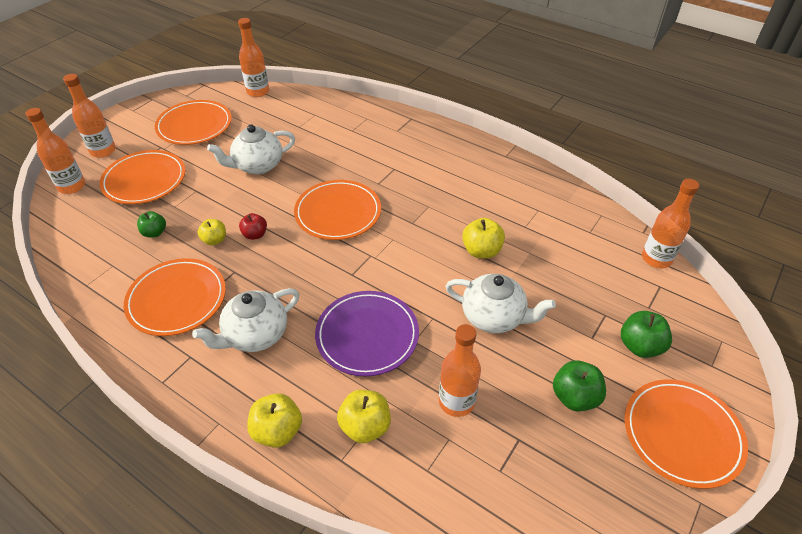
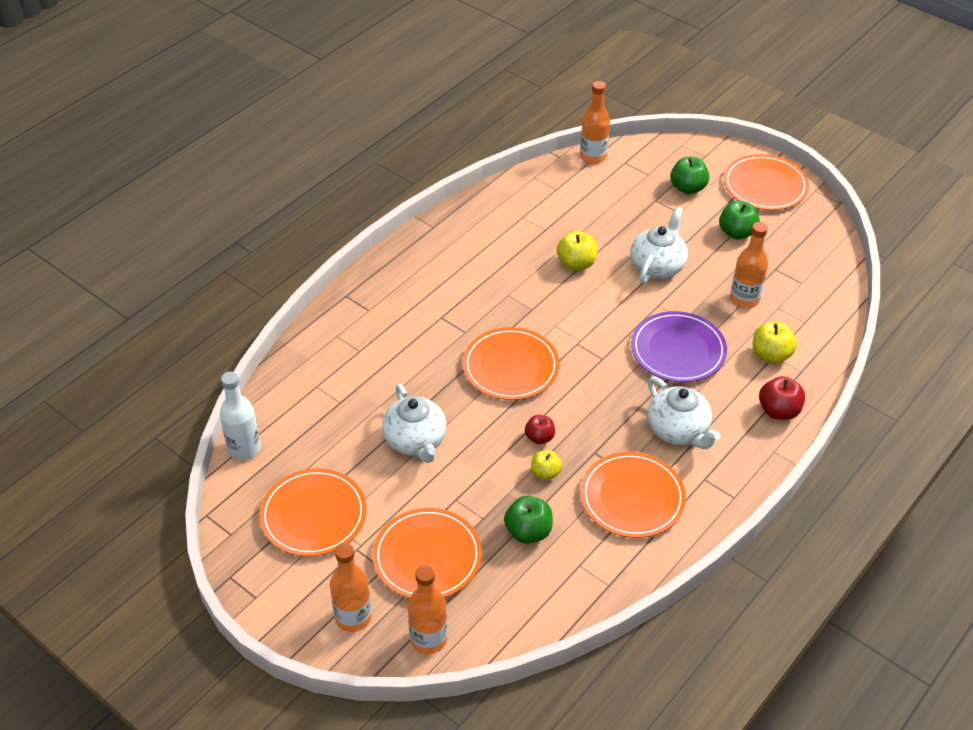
camera: 85 degrees left, 0 degrees up
green apple [137,211,166,238] -> green apple [504,496,553,544], size x1.50
orange bottle [238,18,269,97] -> white bottle [220,372,261,460]
yellow apple [247,393,302,448] -> red apple [759,376,805,420]

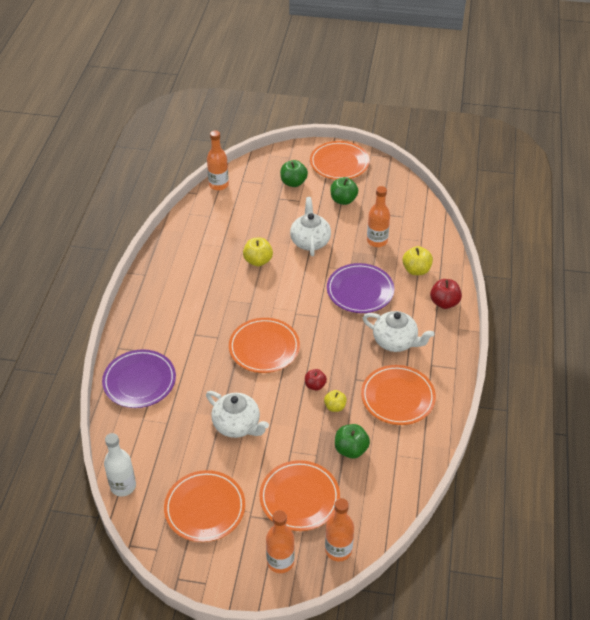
camera: 30 degrees left, 0 degrees up
none -> purple plate [102,349,176,408]

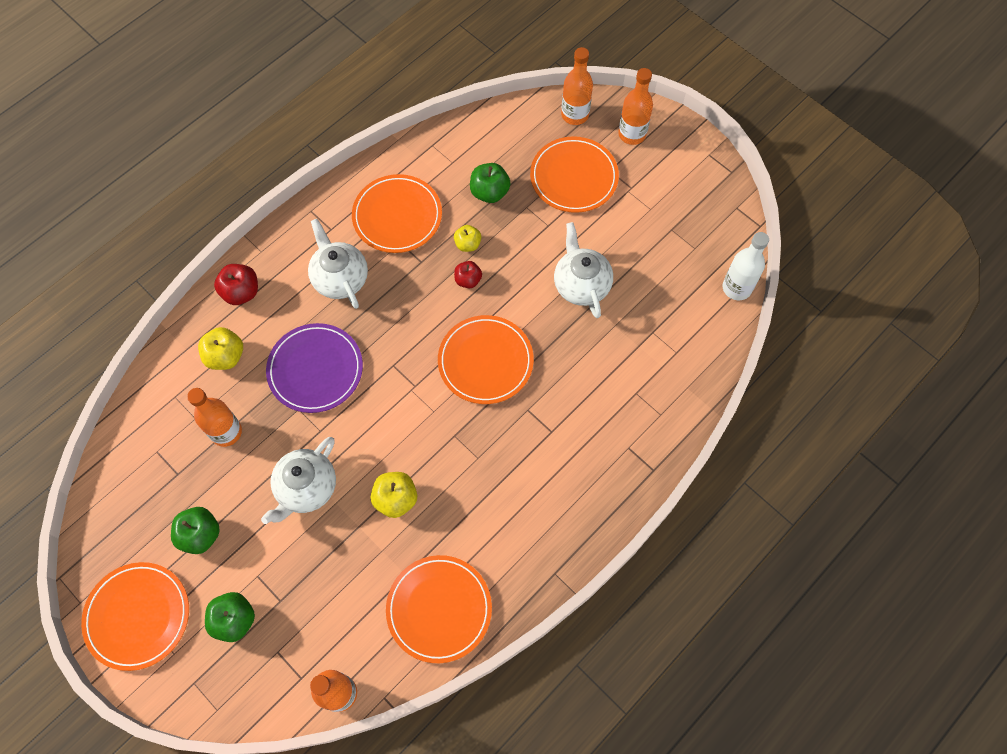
camera: 145 degrees left, 20 degrees up
purple plate [102,349,176,408] -> none
orange plate [164,470,245,542] -> orange plate moved to [386,555,492,663]

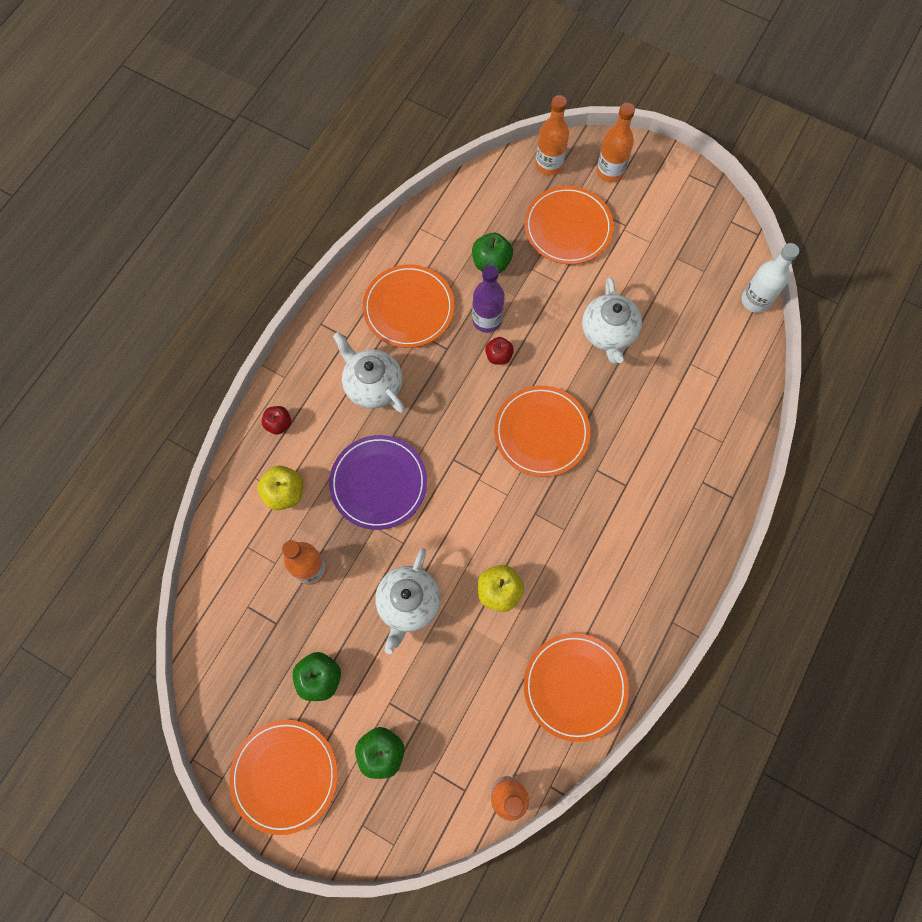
camera: 15 degrees left, 5 degrees up
red apple [214,264,258,305] -> red apple [262,406,291,435], size x0.67
yellow apple [454,225,481,252] -> purple bottle [472,264,505,333]
white teapot [554,222,613,318] -> white teapot turned 150 degrees counterclockwise [582,277,642,364]

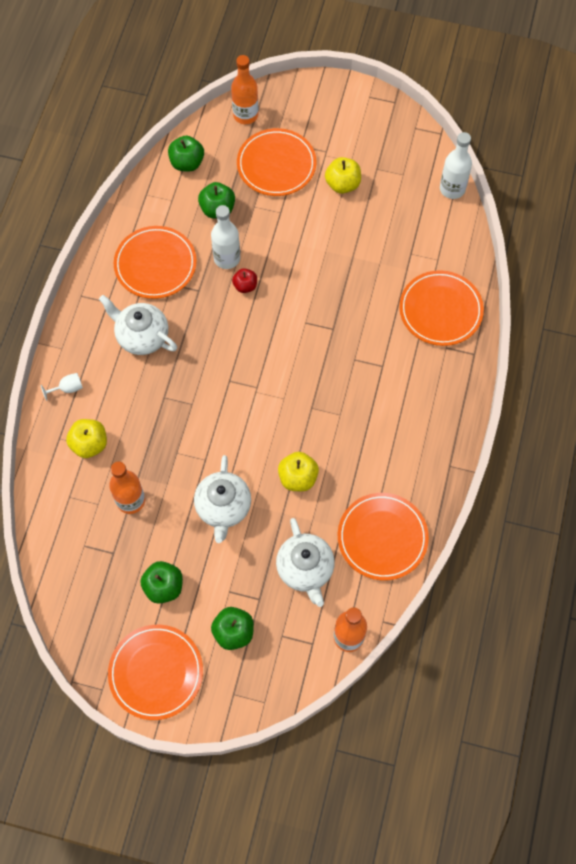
camera: 15 degrees left, 5 degrees down
red apple [262,406,291,435] -> white goblet [41,373,83,401]
purple plate [329,435,427,530] -> none
purple bottle [472,264,505,333] -> white bottle [211,205,240,269]
orange plate [494,386,590,477] -> orange plate moved to [399,270,484,346]
white teapot [582,277,642,364] -> white teapot moved to [276,518,335,607]
orange bottle [597,103,635,182] -> none
none -> green apple [168,135,204,172]
none -> yellow apple [325,157,361,194]

